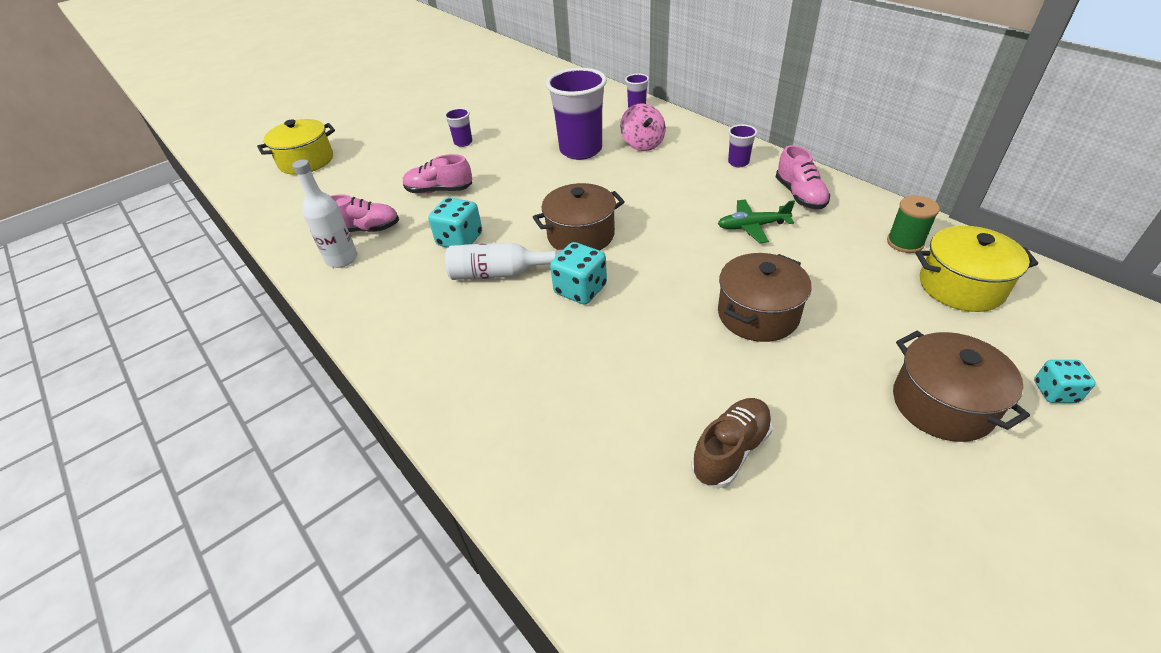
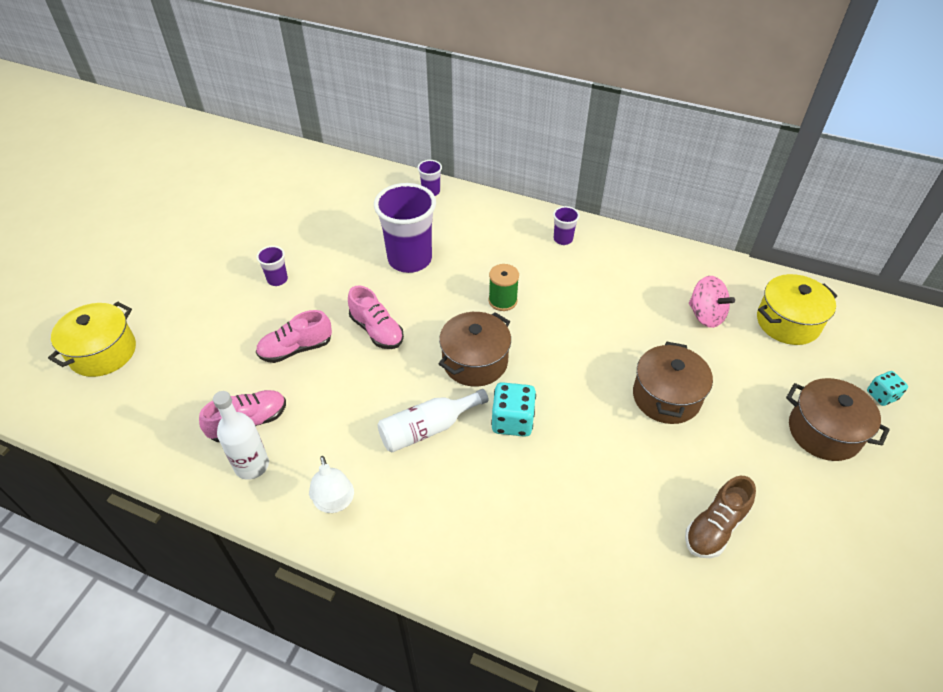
camera: 30 degrees left, 5 degrees up
turquoise dice [428,197,482,248] -> none
pink spinning top [620,103,666,151] -> pink spinning top moved to [689,276,735,328]
brown shoe [691,398,773,488] -> brown shoe turned 150 degrees counterclockwise [685,476,756,558]
green plane [718,200,795,243] -> none
pink shoe [776,145,830,209] -> pink shoe moved to [348,286,404,349]
green spool [887,195,940,253] -> green spool moved to [489,264,519,311]
none -> white lamp [309,456,354,513]

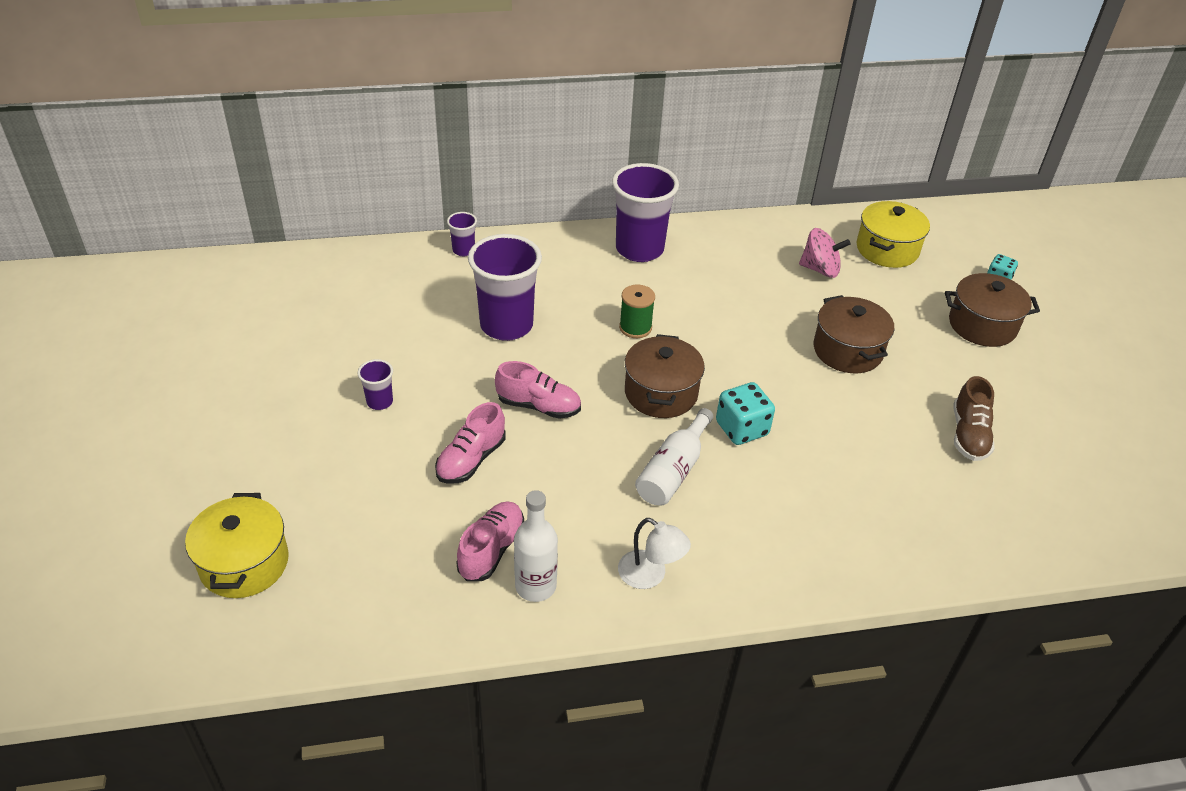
camera: 35 degrees left, 5 degrees down
purple cup [553,206,580,245] -> purple cup [612,163,679,262], size x2.20

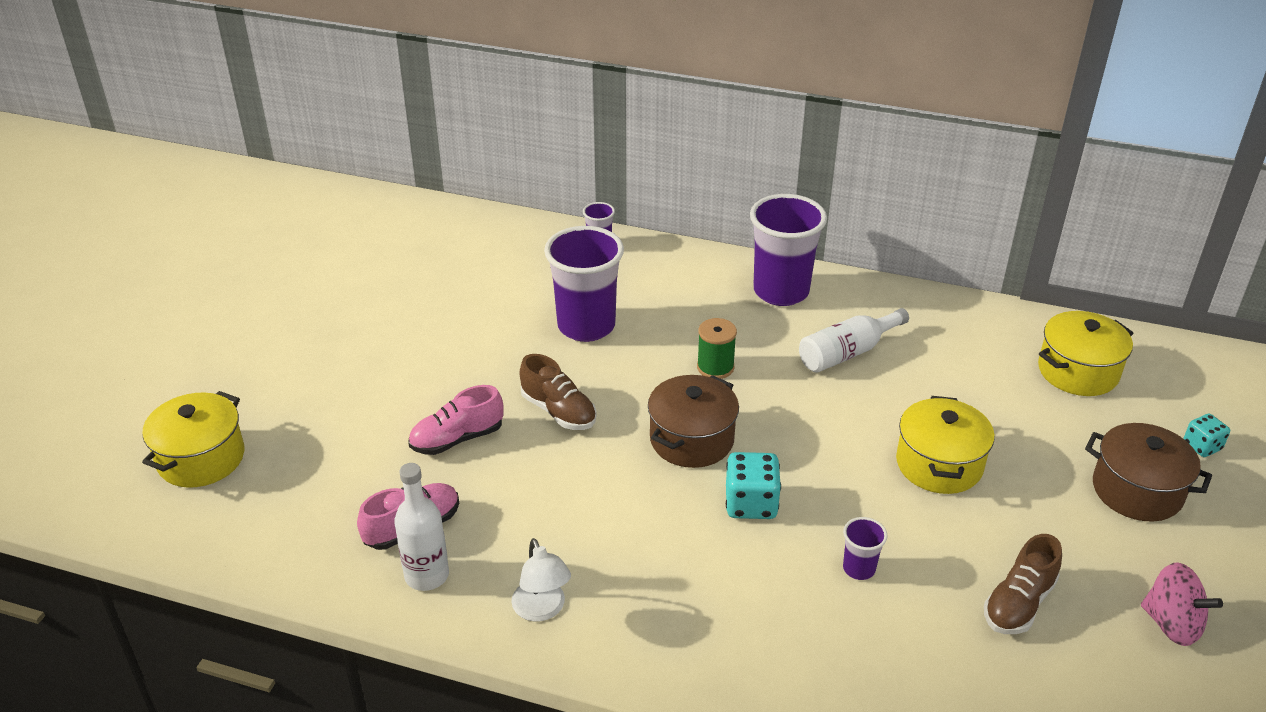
camera: 30 degrees right, 5 degrees down
purple cup [358,359,393,410] -> purple cup moved to [843,517,888,580]
pink shoe [495,361,581,419] -> brown shoe [520,354,596,430]
white bottle [635,408,714,506] -> white bottle moved to [799,308,909,373]
pink spinning top [799,228,851,278] -> pink spinning top moved to [1141,563,1223,646]
brown pot [814,295,894,373] -> yellow pot [896,396,995,494]

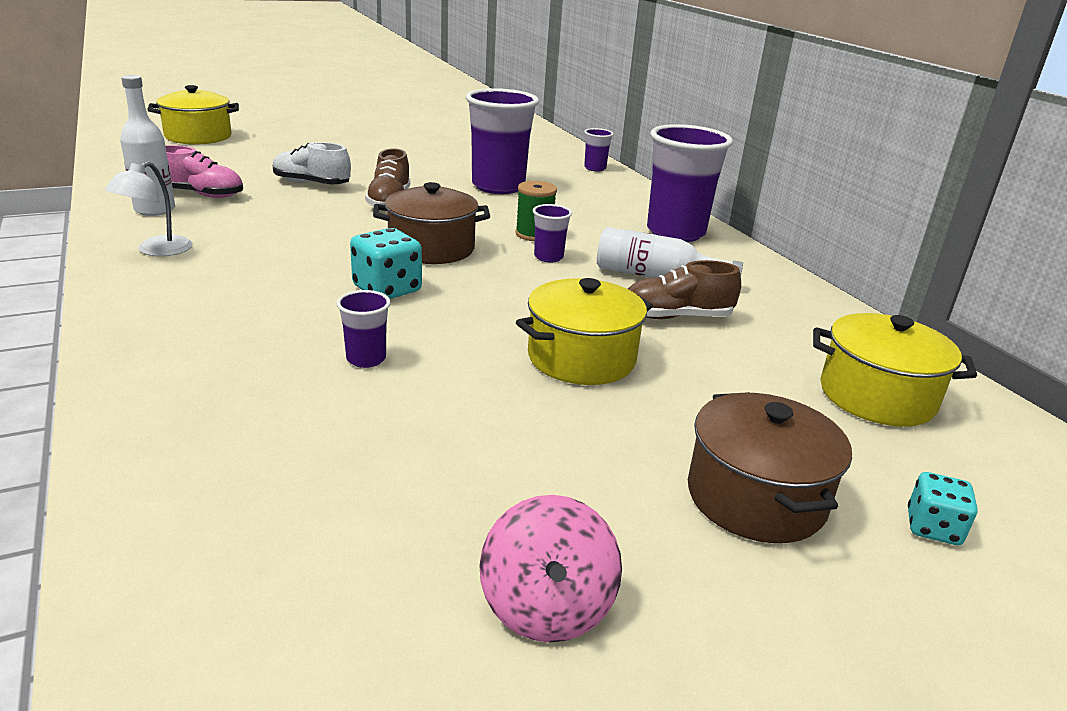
camera: 45 degrees right, 10 degrees down
pink shoe [408,385,503,455] -> white shoe [272,142,351,184]
brown shoe [984,534,1062,634] -> brown shoe moved to [628,260,741,319]
none -> purple cup [533,204,572,263]

